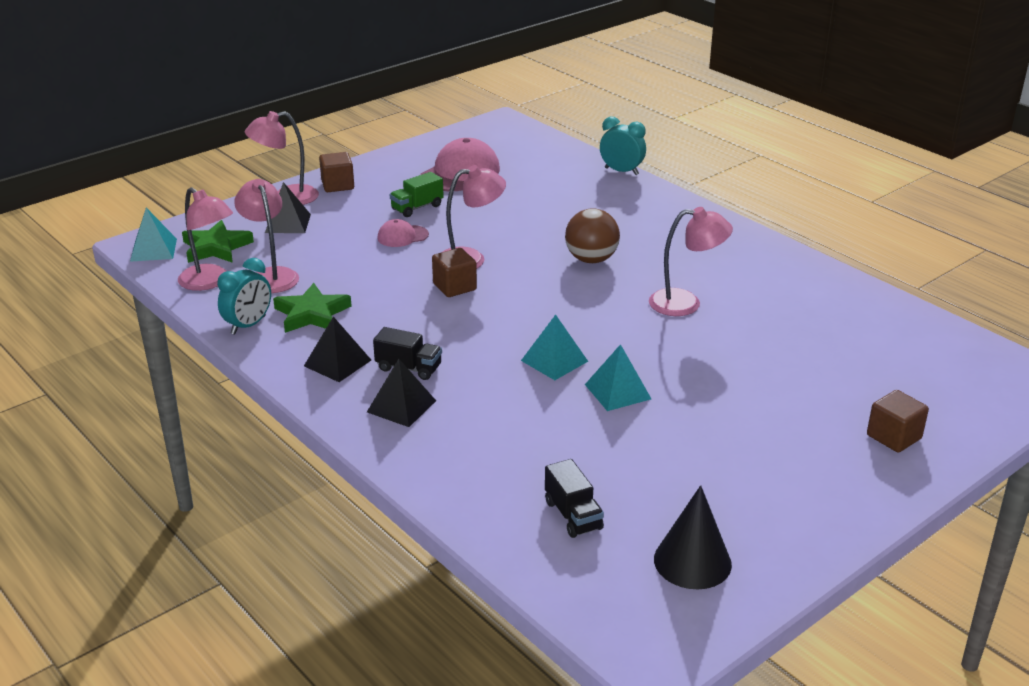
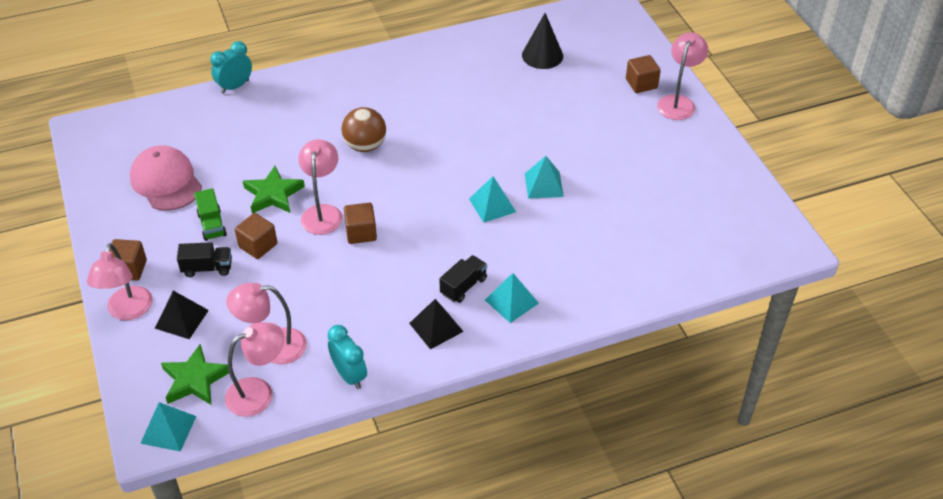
camera: 70 degrees left, 15 degrees up
green star [273,283,352,333] -> green star moved to [243,166,305,214]
black pyramid [367,359,436,427] -> turquoise pyramid [485,273,539,323]
pink cap [377,219,429,247] -> brown cube [235,213,277,259]
black truck [545,459,604,538] -> black truck moved to [177,242,232,277]
pink lamp [649,207,733,316] -> pink lamp moved to [657,32,708,120]
black cone [654,485,732,589] -> black cone moved to [522,13,563,69]

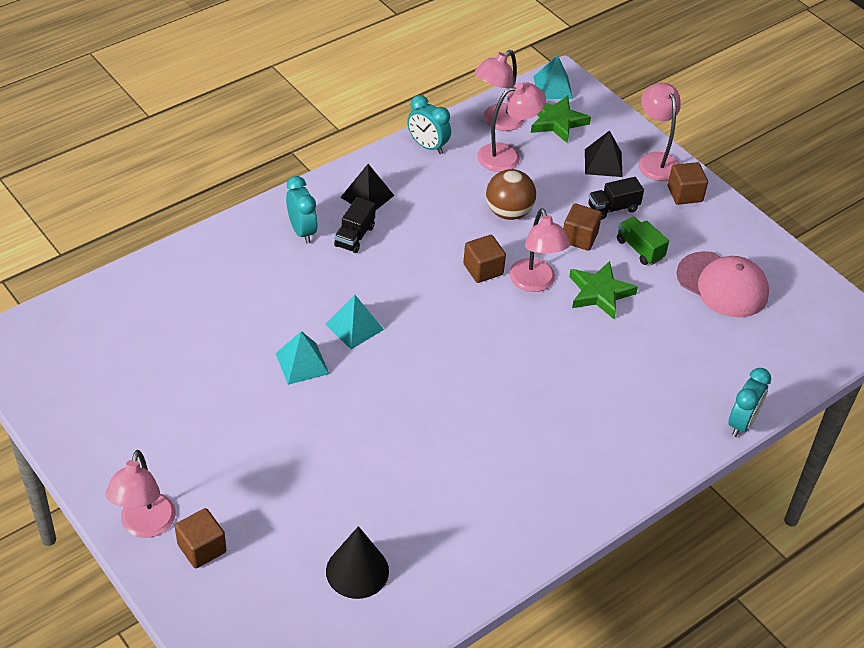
camera: 160 degrees right, 0 degrees up
brown ball [341,107,386,152] -> brown ball moved to [486,169,536,220]
turquoise pyramid [485,273,539,323] -> turquoise clock [286,176,318,243]

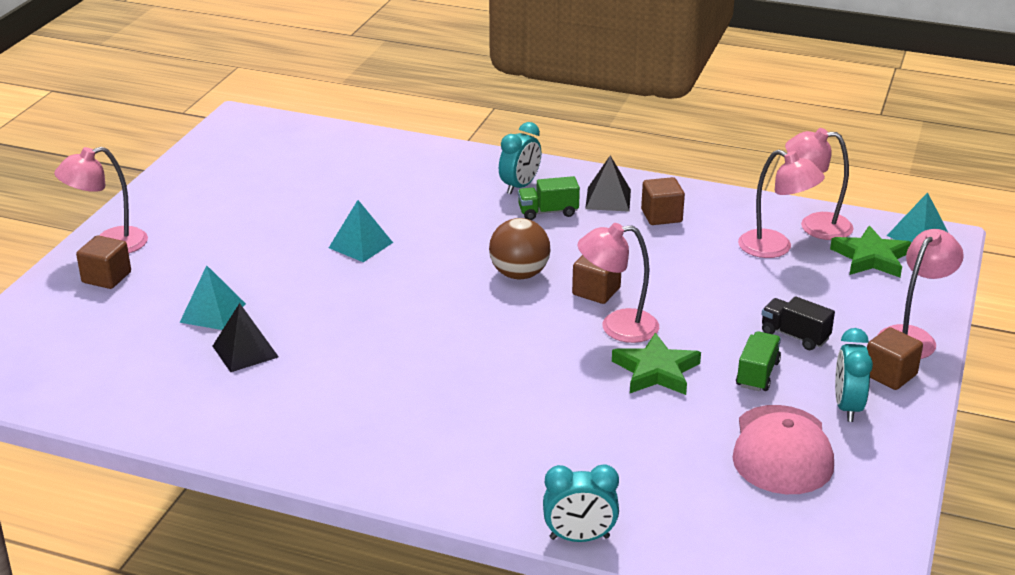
camera: 60 degrees right, 15 degrees down
turquoise pyramid [325,295,384,349] -> turquoise pyramid moved to [179,265,246,330]
black cone [326,526,389,599] -> none
black truck [334,197,376,253] -> green truck [518,176,580,220]
turquoise clock [407,95,451,154] -> turquoise clock moved to [835,328,873,422]
brown ball [486,169,536,220] -> brown ball moved to [489,218,550,279]
pink lamp [509,208,570,292] -> pink lamp turned 45 degrees clockwise [578,223,659,343]
brown cube [563,203,602,251] -> brown cube moved to [641,177,685,225]
black pyramid [585,130,623,177] -> black pyramid moved to [213,303,279,372]

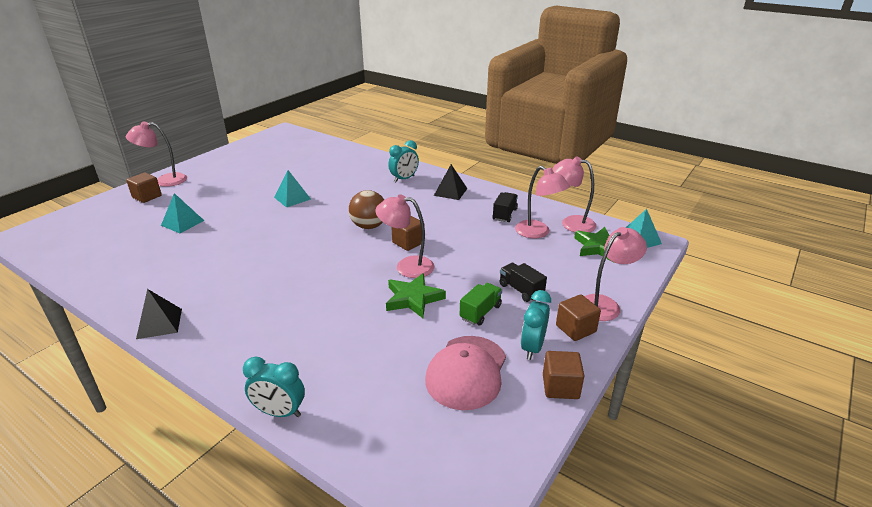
camera: 15 degrees right, 0 degrees up
black pyramid [213,303,279,372] -> black pyramid moved to [136,289,182,339]
green truck [518,176,580,220] -> none
brown cube [641,177,685,225] -> brown cube moved to [543,351,584,399]
none -> black truck [492,192,518,222]

